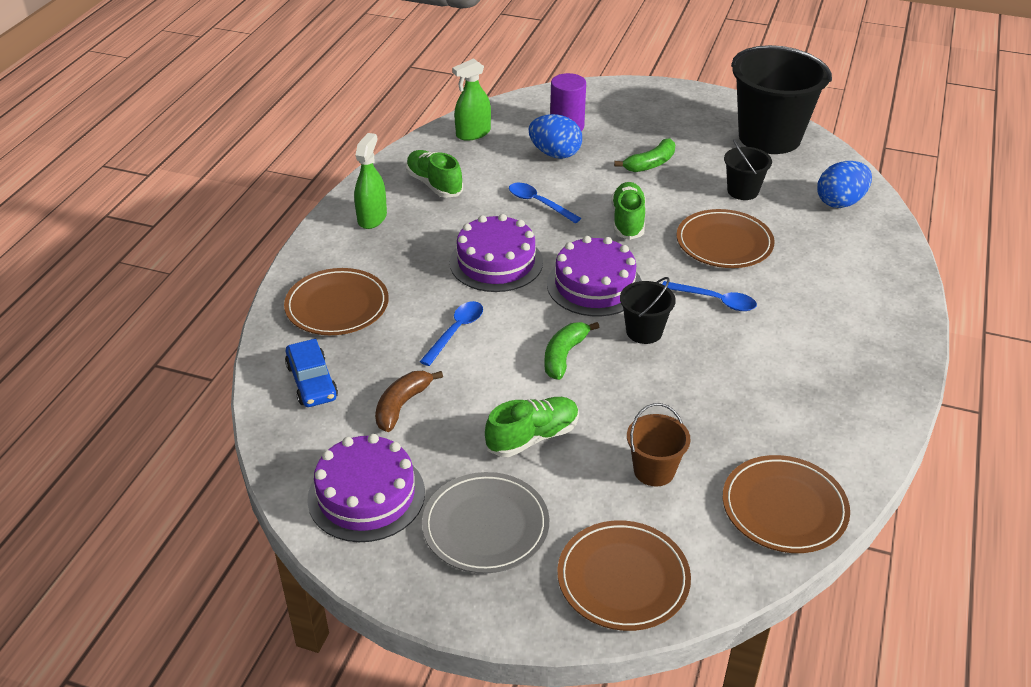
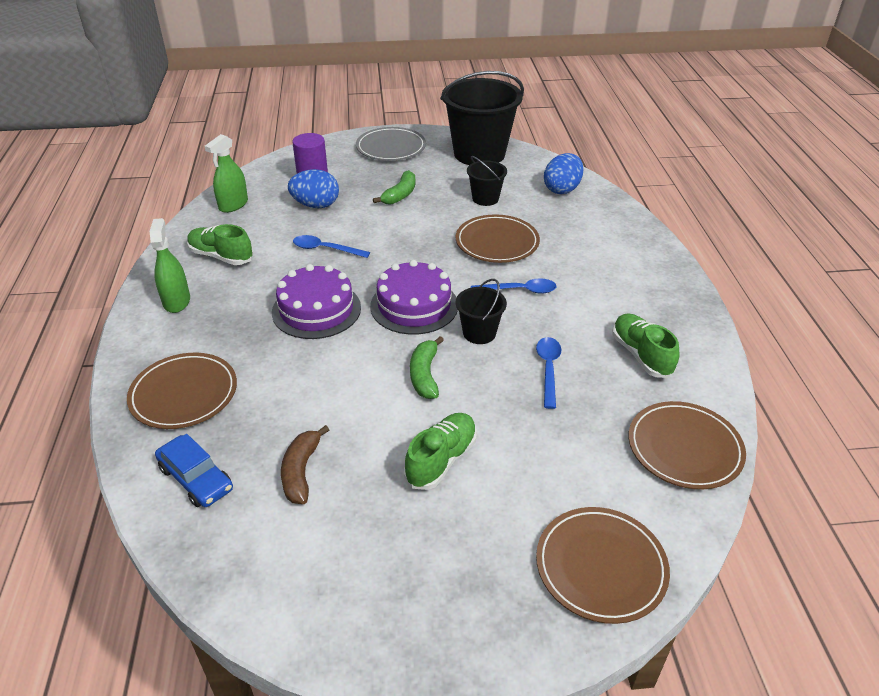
camera: 25 degrees left, 0 degrees up
purple cake [307,434,425,542] -> none
blue spoon [420,301,483,366] -> blue spoon moved to [536,337,562,409]
grey plate [422,472,549,573] -> grey plate moved to [356,127,426,161]
green shoe [611,182,646,240] -> green shoe moved to [612,314,679,378]
brown bucket [627,403,691,486] -> none

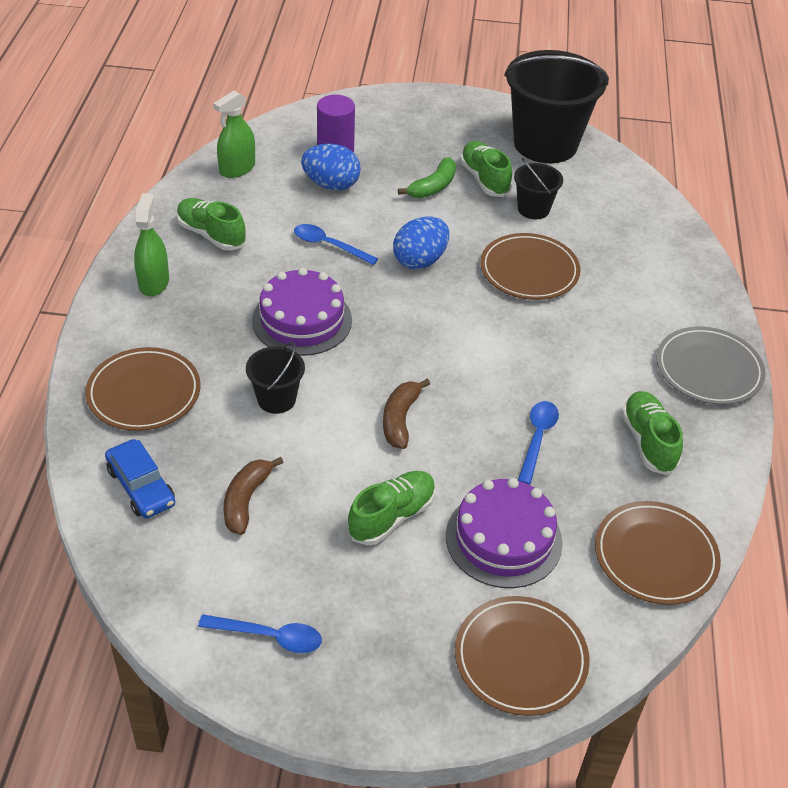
camera: 10 degrees right, 5 degrees up
grey plate [356,127,426,161] -> grey plate moved to [657,327,766,405]
purple cake [370,260,458,335] -> purple cake moved to [446,478,563,588]
green banana [410,336,444,399] -> brown banana [383,379,430,449]
black bucket [456,279,507,344] -> black bucket moved to [246,342,305,414]
blue spoon [471,278,557,294] -> blue spoon moved to [198,614,322,653]
blue egg [544,153,584,194] -> blue egg moved to [393,216,449,269]
none -> green shoe [460,141,512,197]

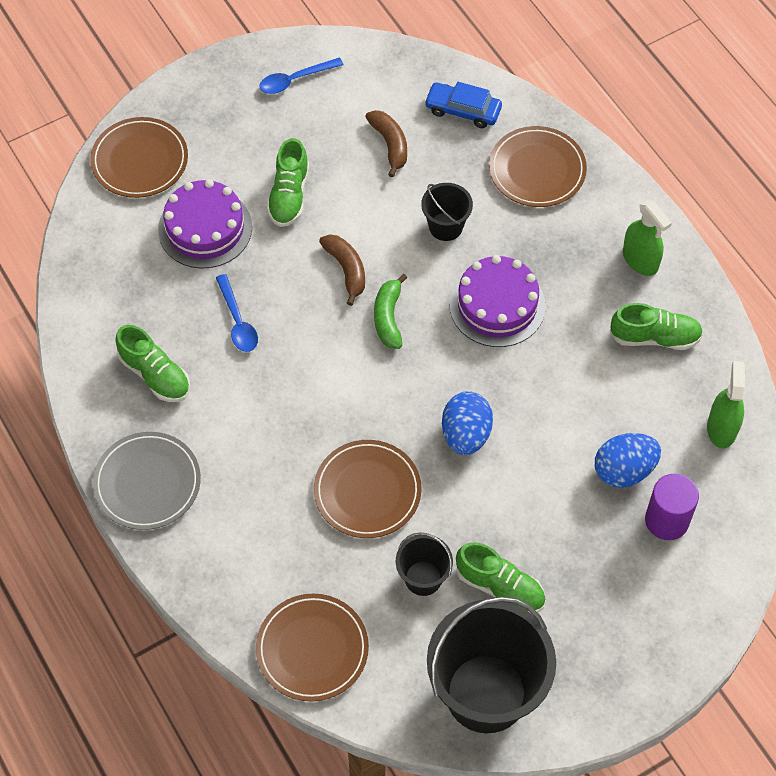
camera: 145 degrees right, 15 degrees up
blue spoon [294,224,378,265] -> none
green banana [398,157,456,198] -> green banana moved to [374,274,407,349]
brown plate [595,501,721,605] -> brown plate moved to [256,594,369,702]

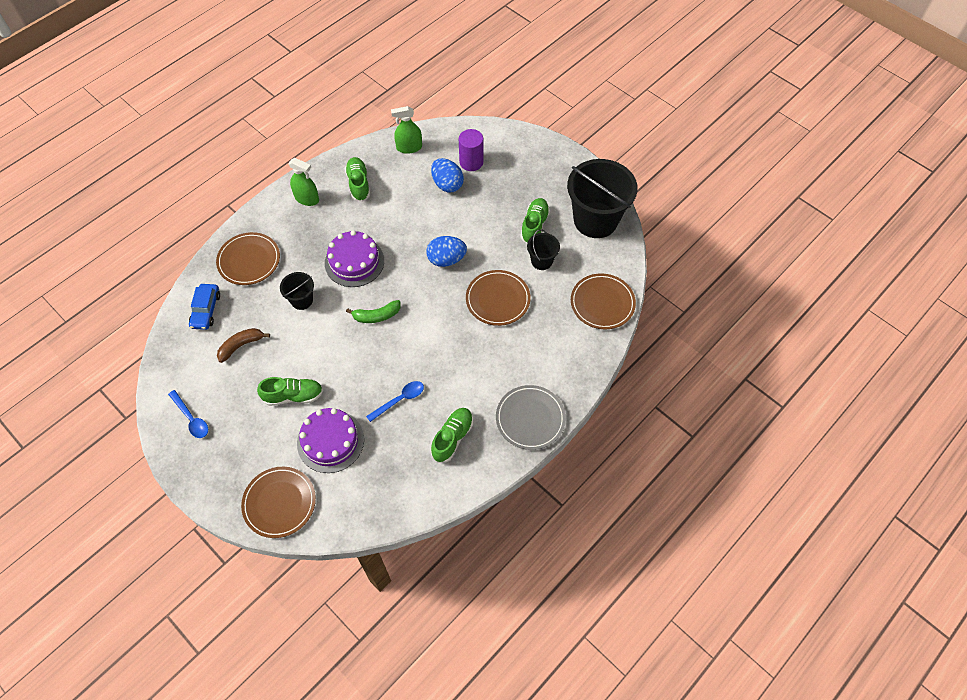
camera: 105 degrees left, 0 degrees up
brown banana [319,234,365,306] -> none
green spray bottle [623,200,672,276] -> green spray bottle turned 75 degrees clockwise [288,158,319,206]

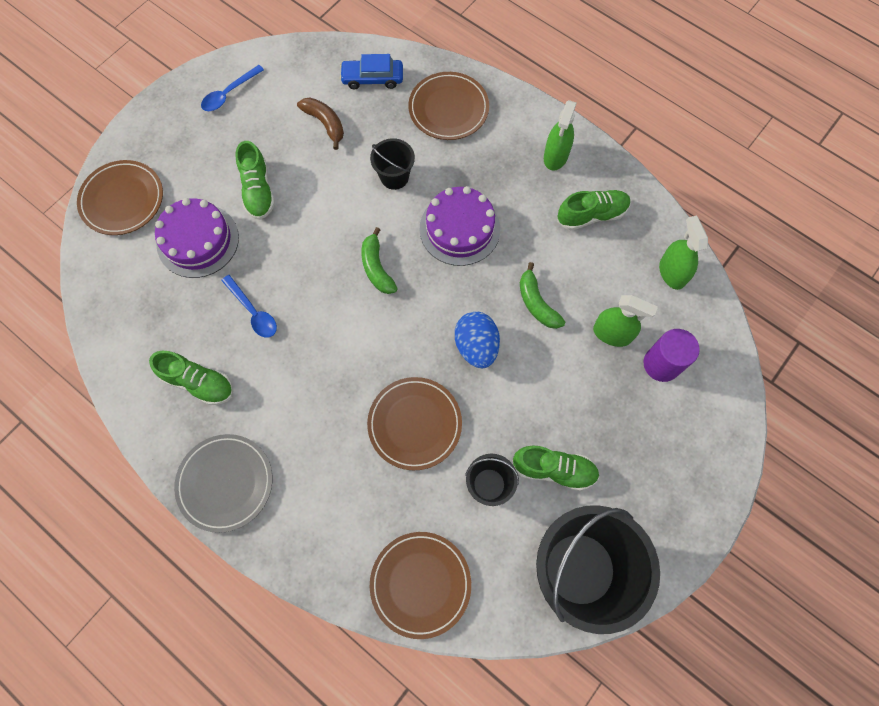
camera: 85 degrees right, 10 degrees up
blue egg [431,158,464,192] -> green spray bottle [593,295,658,347]
none -> green banana [520,262,565,329]

